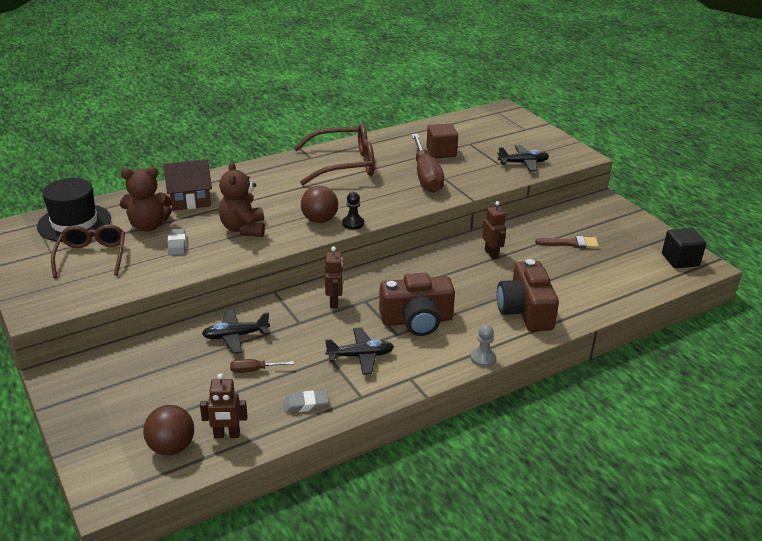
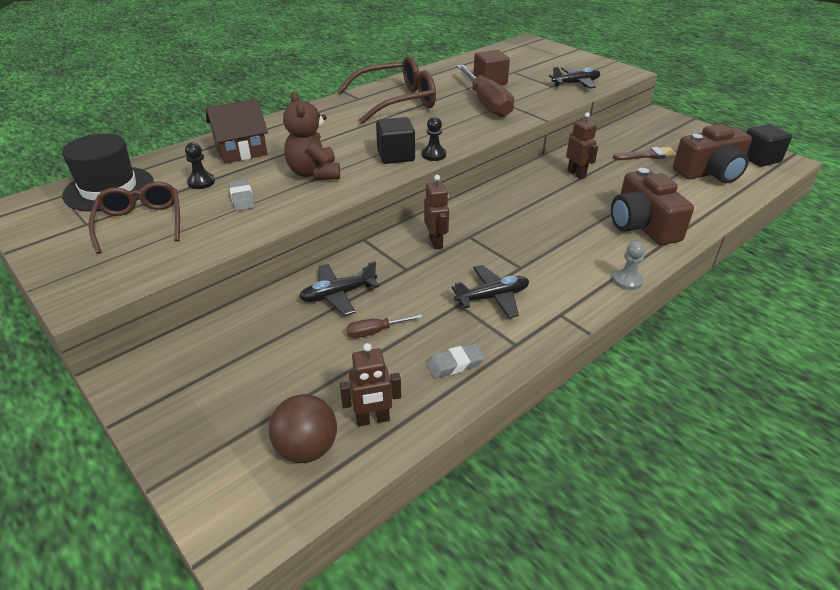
camera: 10 degrees left, 5 degrees up
brown teddy bear [120,167,173,232] -> black pawn [185,142,215,189]
brown ball [301,186,338,223] -> black cube [376,117,415,164]
brown camera [379,273,455,336] -> brown camera moved to [673,124,752,183]

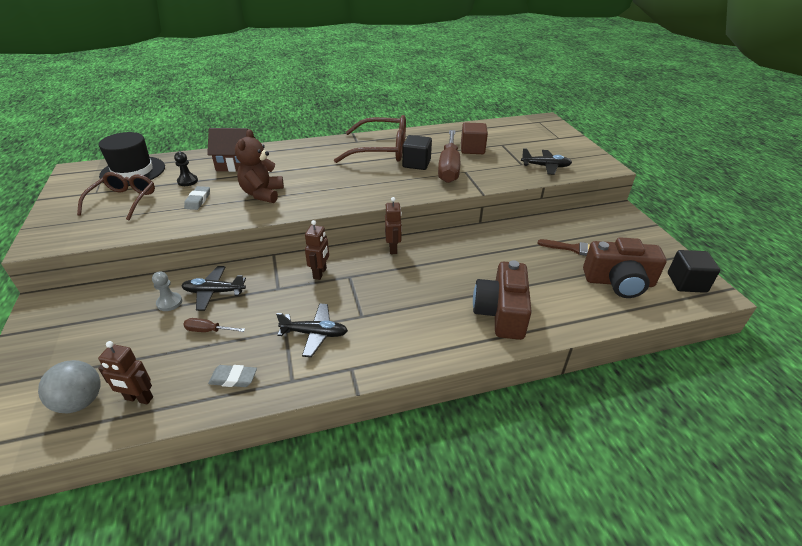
camera: 25 degrees right, 0 degrees up
brown ball [269,394,337,463] -> grey ball [38,360,101,413]
black cube [376,117,415,164] -> black cube moved to [402,135,432,170]
black pawn [422,117,446,161] -> none
brown robot [566,112,598,179] -> brown robot moved to [385,197,402,254]
grey pawn [613,241,645,290] -> grey pawn moved to [152,271,182,311]

